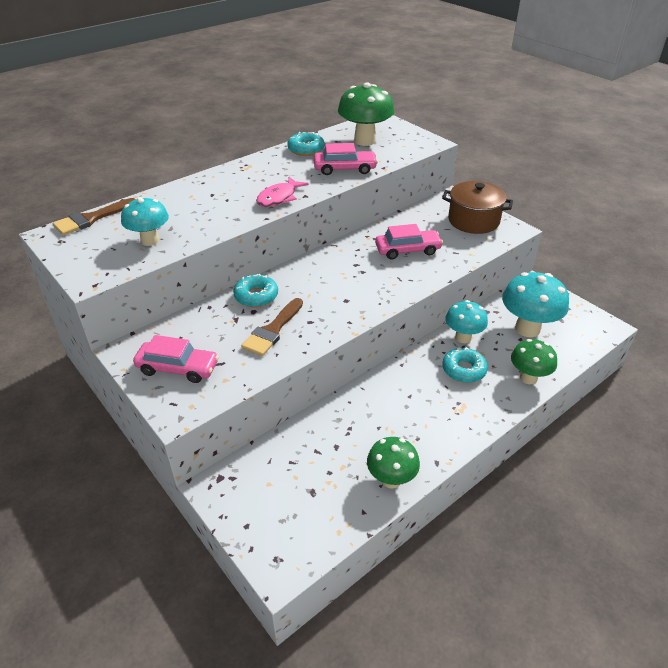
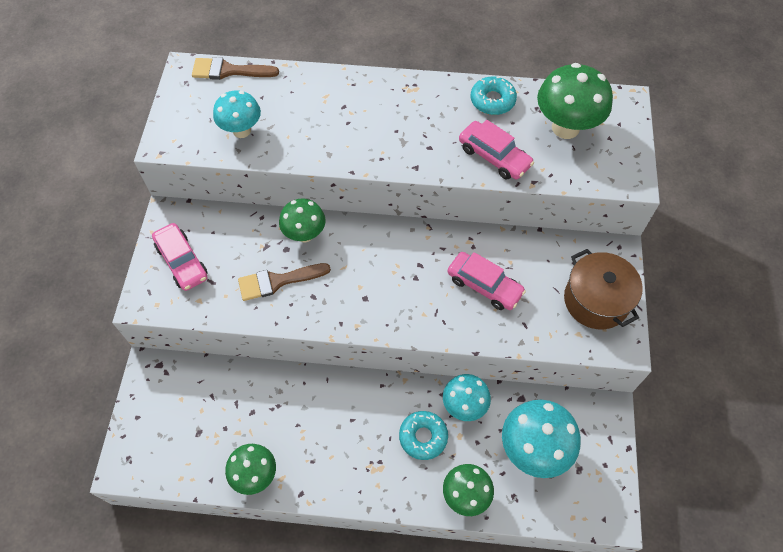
camera: 45 degrees right, 20 degrees up
turquoise donut [233,274,278,307] -> green mushroom [279,199,326,243]
pink fish [256,177,309,207] -> none

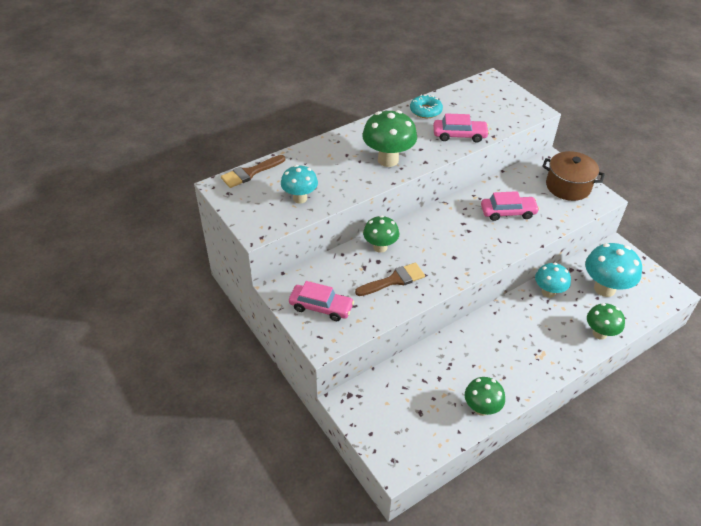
camera: 40 degrees left, 15 degrees down
brown brush [238,263,331,301] -> brown brush turned 150 degrees counterclockwise [355,263,425,296]
turquoise donut [399,411,448,460] -> none
green mushroom [537,63,613,139] -> green mushroom moved to [362,110,417,167]

